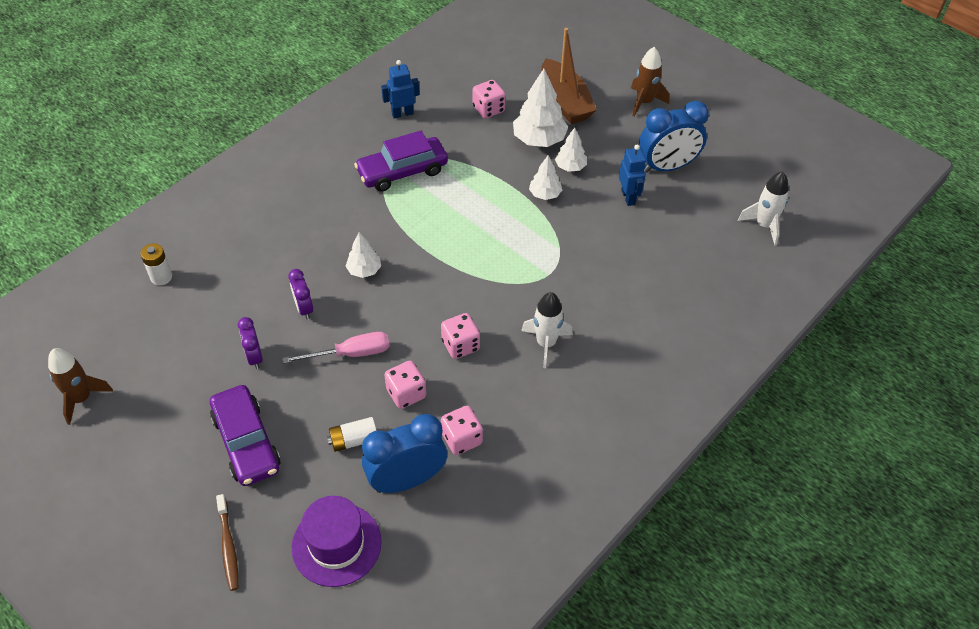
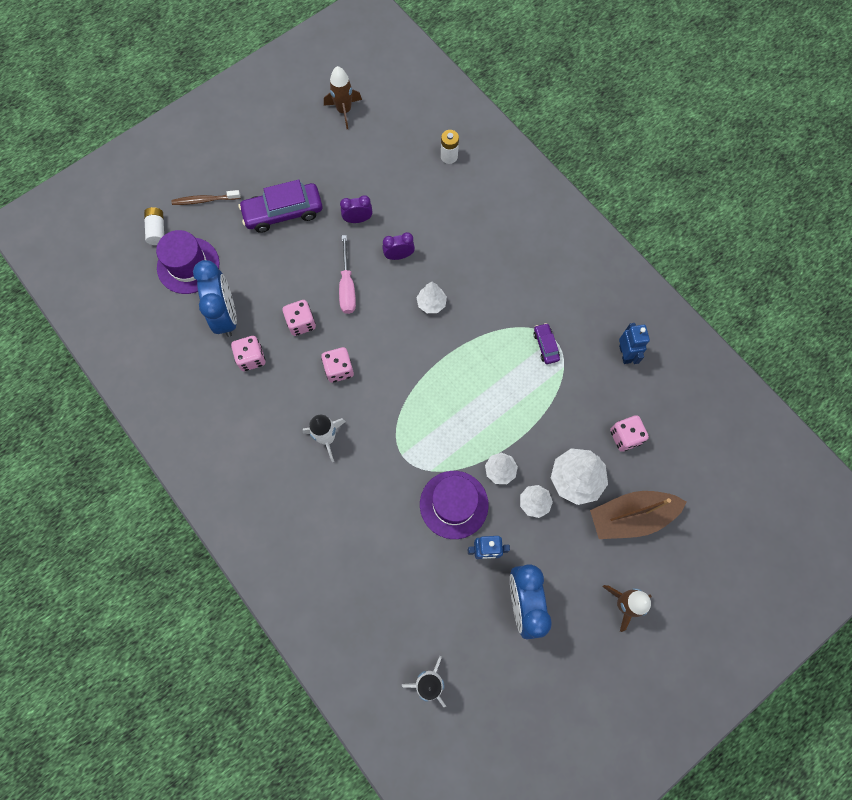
camera: 100 degrees right, 20 degrees up
white battery [327,417,377,452] -> white battery moved to [144,207,164,245]
purple car [354,131,448,192] -> purple car [533,323,560,364], size x0.49
none -> purple hat [420,471,488,539]

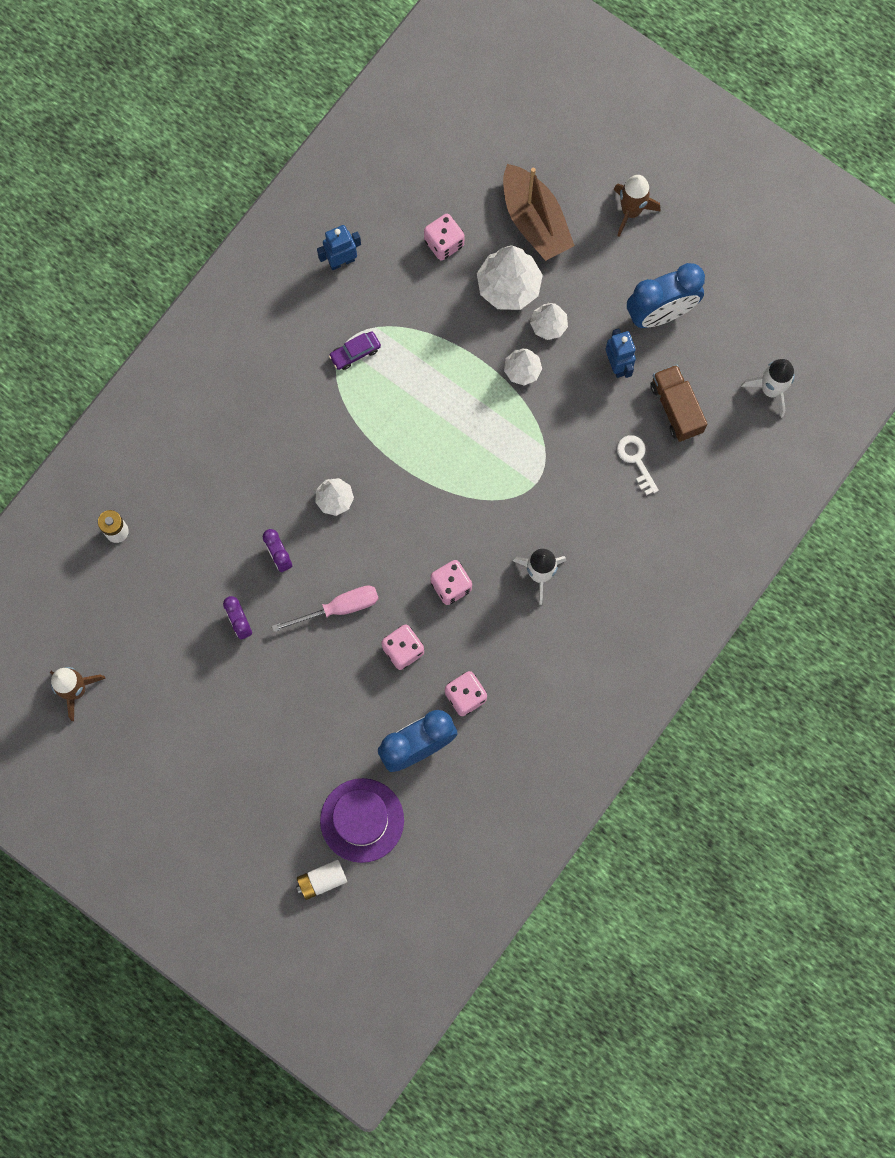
camera: 105 degrees left, 5 degrees up
brown toothbrush [172,190,241,205] -> none
purple car [239,180,322,233] -> none
purple hat [420,471,488,539] -> none
none -> white key [617,435,659,495]
none -> brown truck [650,365,707,442]

